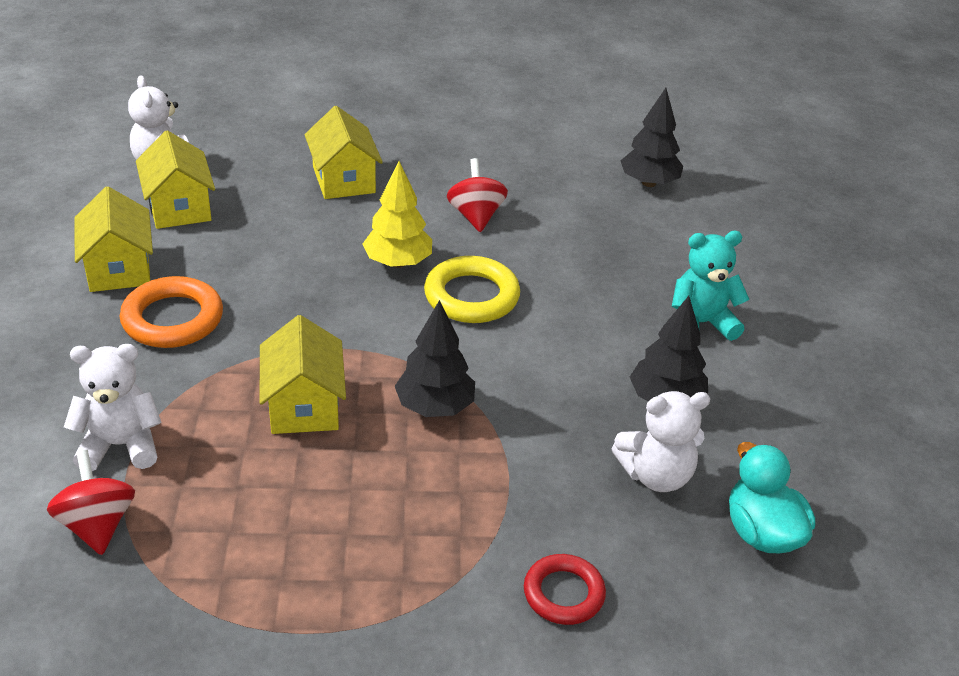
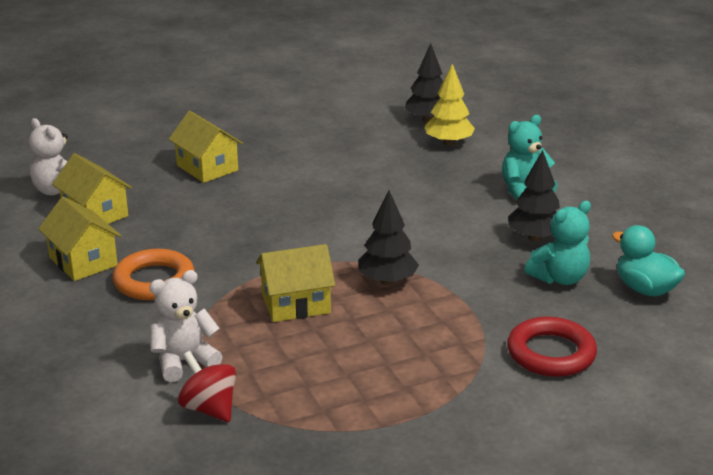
camera: 20 degrees left, 10 degrees down
yellow house [260,315,346,434] -> yellow house turned 75 degrees counterclockwise [256,244,335,322]
yellow tree [362,161,432,268] -> yellow tree moved to [425,64,475,146]
yellow ring [424,256,520,323] -> none
red spinning top [447,158,508,232] -> none
red ring [524,554,606,625] -> red ring [507,317,597,377], size x1.52
white teddy bear [612,391,710,492] -> turquoise teddy bear [524,201,591,285]

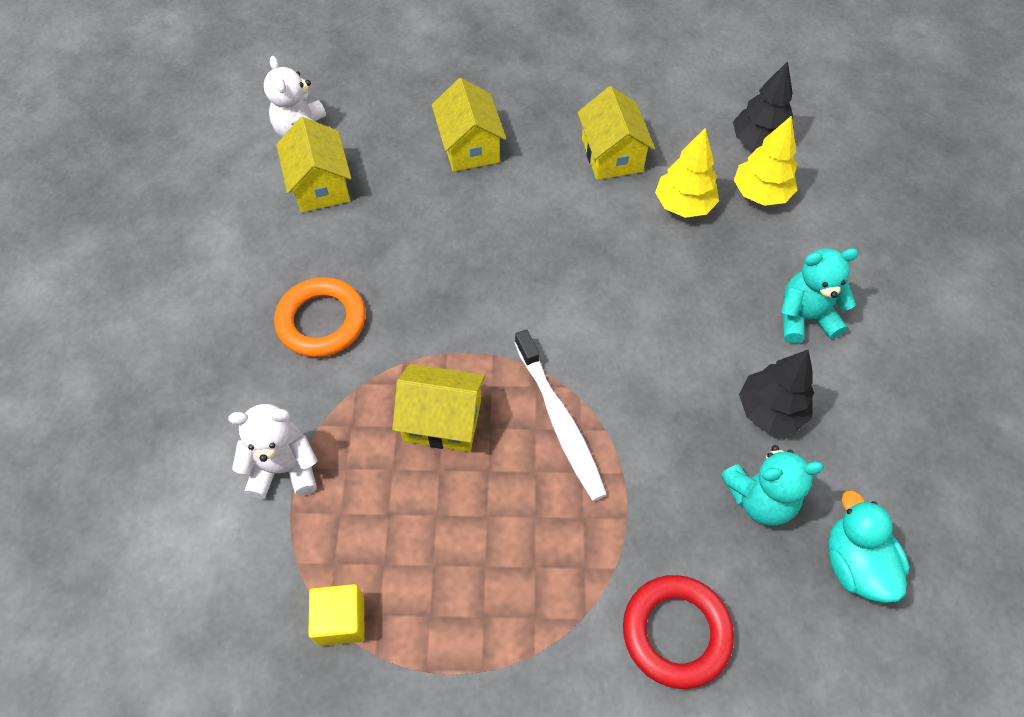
camera: 25 degrees right, 30 degrees up
yellow house [38,196,121,281] -> yellow house moved to [577,86,655,180]
red spinning top [178,351,236,422] -> none
black tree [358,190,419,285] -> white toothbrush [515,329,607,501]
none -> yellow cube [308,584,365,646]
none -> yellow tree [655,128,719,218]

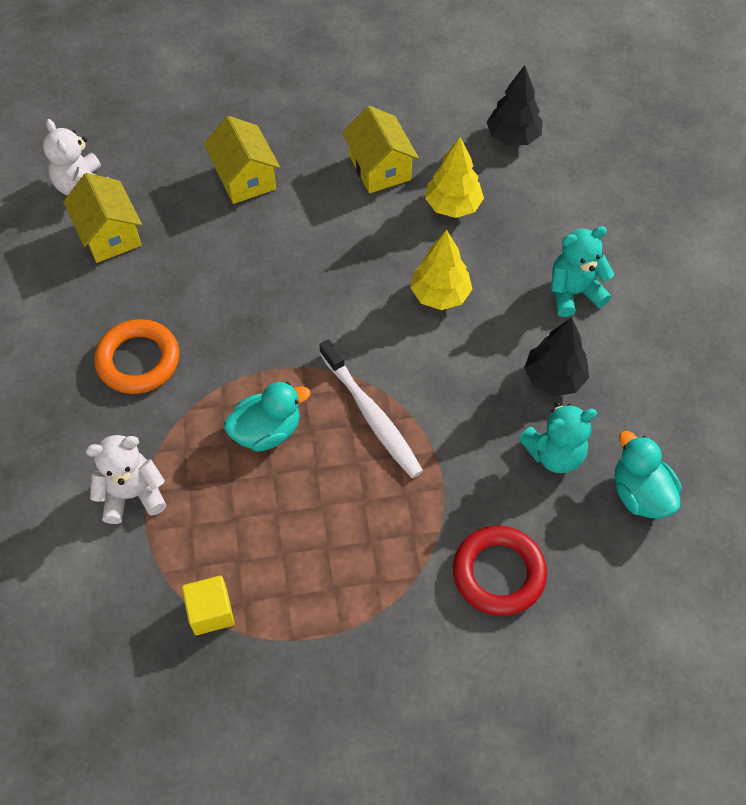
camera: 10 degrees left, 0 degrees up
yellow house [392,364,485,452] -> turquoise duck [224,382,310,452]
yellow tree [734,116,798,206] -> yellow tree moved to [410,230,472,310]

